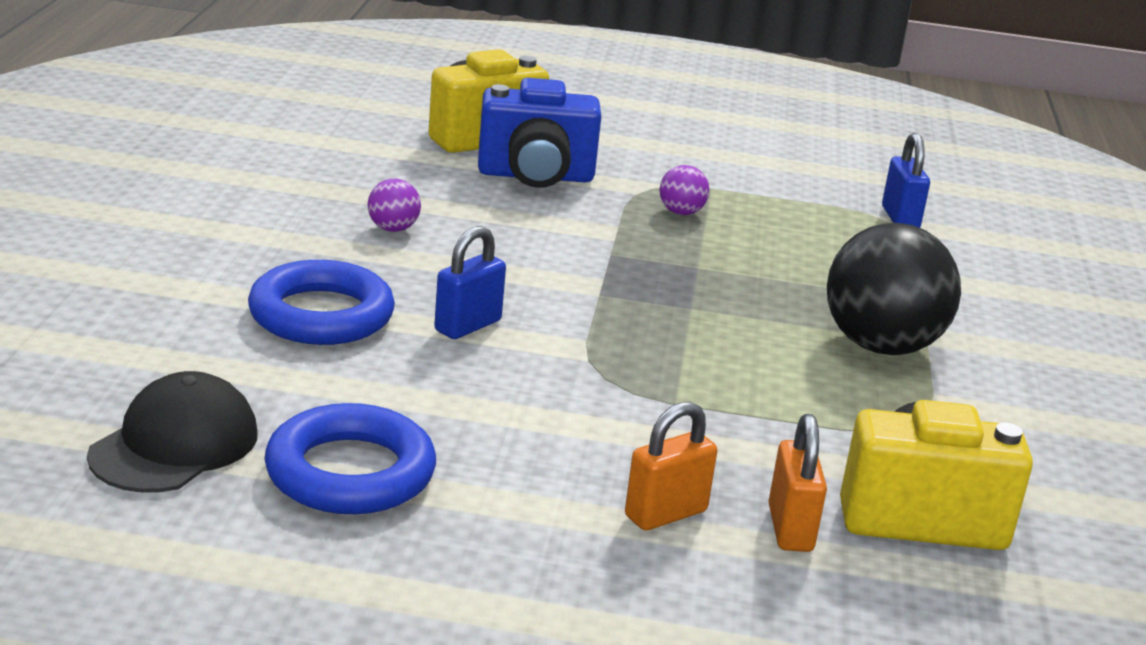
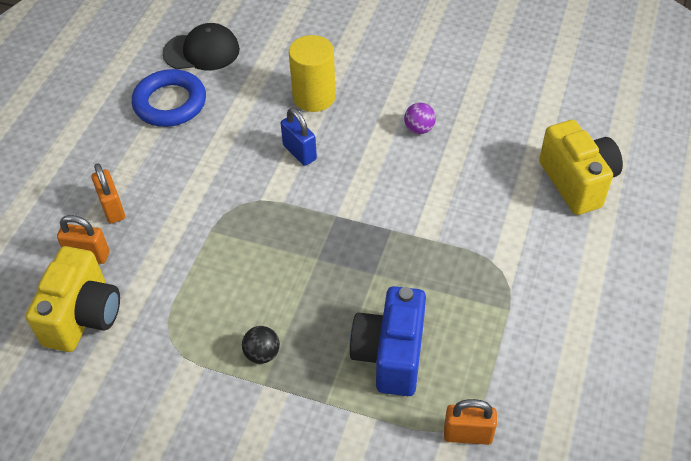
camera: 105 degrees right, 25 degrees up
black cap [87,371,258,493] -> black cap turned 45 degrees counterclockwise [162,23,240,71]
blue ring [248,260,395,345] -> yellow cylinder [289,35,336,112]
blue camera [478,78,601,188] -> blue camera moved to [349,286,426,396]
purple ball [660,165,709,215] -> none
black ball [827,223,961,355] -> black ball [242,326,280,364], size x0.44
blue padlock [882,133,930,228] -> orange padlock [444,399,497,445]

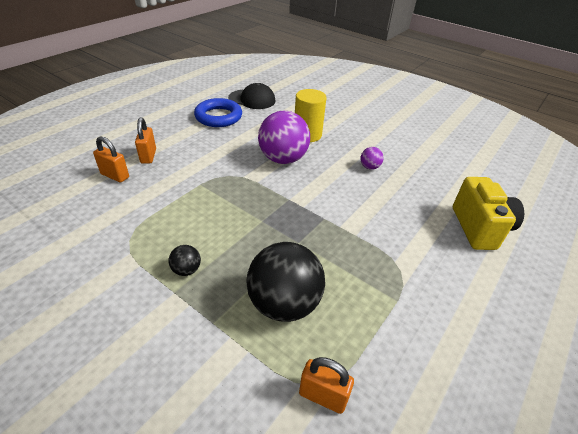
camera: 15 degrees right, 10 degrees down
yellow camera [25,246,120,352] -> none
blue padlock [281,108,317,166] -> purple ball [258,111,310,164]
blue camera [349,286,426,396] -> black ball [246,242,325,322]

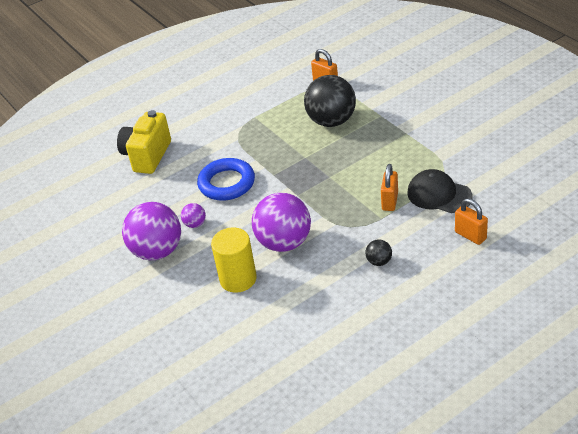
camera: 155 degrees left, 0 degrees up
orange padlock [135,117,156,164] -> orange padlock moved to [381,164,398,211]
black ball [169,245,201,276] -> black ball moved to [365,239,392,266]
blue ring [194,98,242,127] -> blue ring moved to [197,158,255,201]
black cap [228,83,276,109] -> black cap moved to [407,169,473,213]
none -> purple ball [122,202,181,260]

